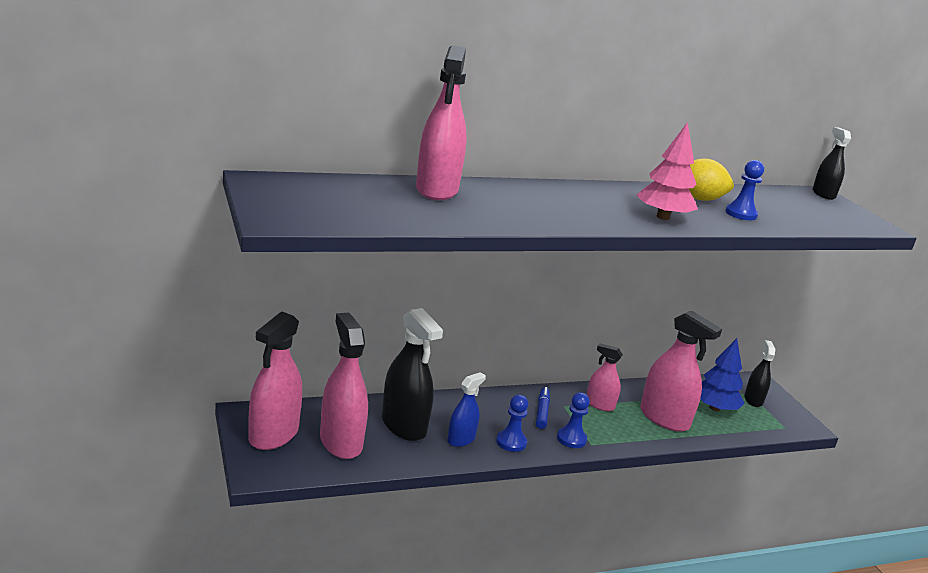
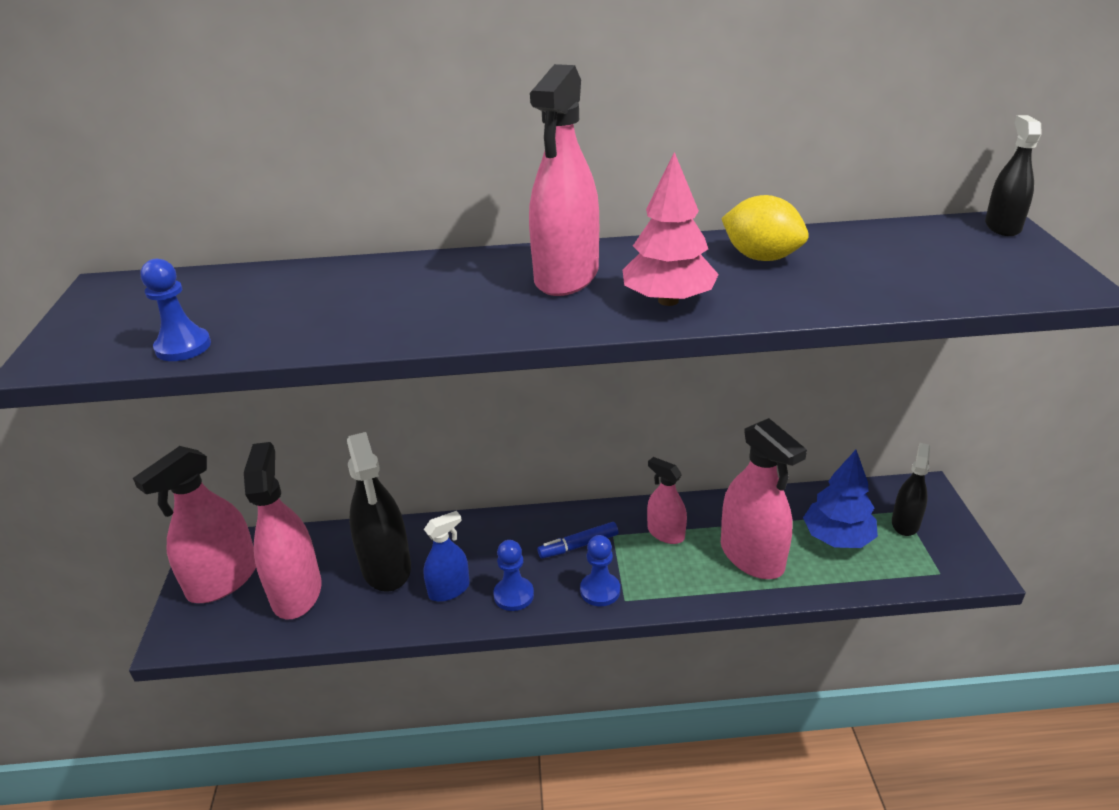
camera: 20 degrees right, 10 degrees up
pink spray bottle [416,45,467,200] -> pink spray bottle moved to [529,64,599,296]
blue marker [536,387,550,429] -> blue marker turned 135 degrees counterclockwise [537,522,618,559]
blue pawn [725,160,764,220] -> blue pawn moved to [140,259,211,361]

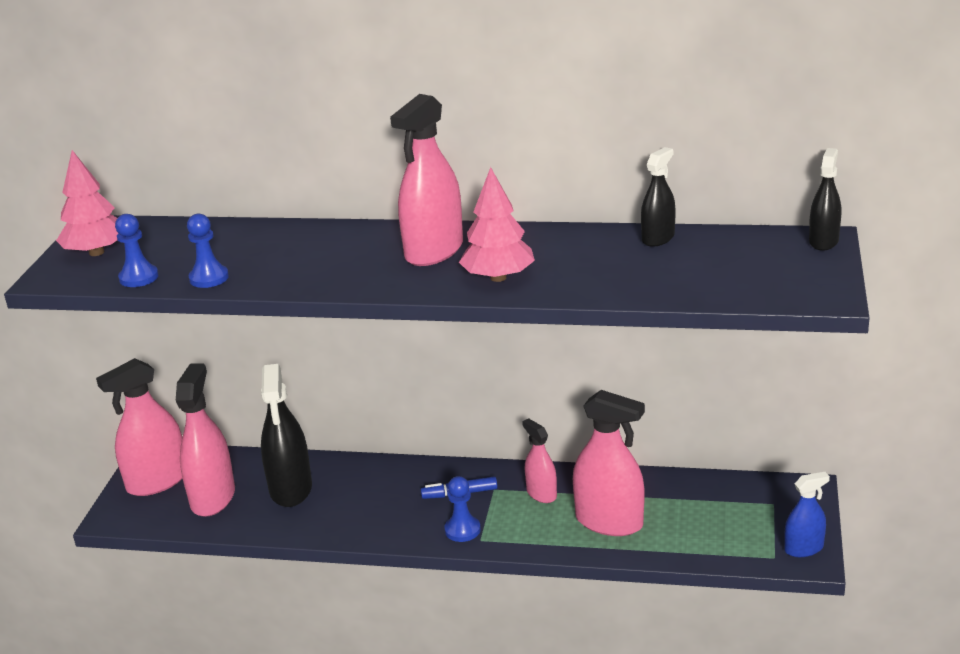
camera: 15 degrees right, 5 degrees down
blue spray bottle [423,511,470,602] -> blue spray bottle moved to [784,472,830,557]
blue pawn [494,540,534,611] -> blue pawn moved to [187,214,229,288]
yellow lemon [721,195,809,261] -> none
pink spray bottle [721,418,807,579] -> pink spray bottle turned 45 degrees counterclockwise [573,390,645,536]
blue tree [803,450,878,548] -> none
black spray bottle [892,443,930,536] -> black spray bottle moved to [641,147,676,247]
none -> pink tree [56,150,118,256]

